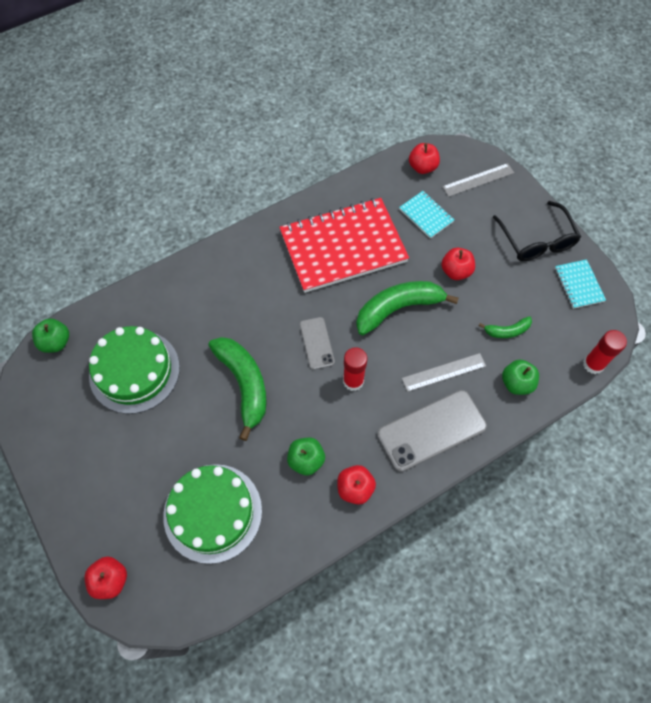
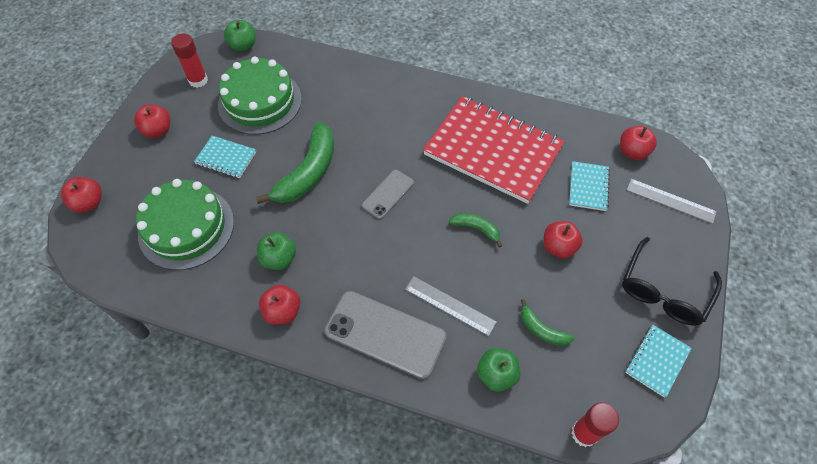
camera: 50 degrees right, 5 degrees down
red glue stick [343,347,367,391] -> red glue stick moved to [171,34,208,88]
green banana [356,281,459,335] -> green banana [449,213,502,248], size x0.50
none -> red apple [134,104,170,138]
none -> turquoise notebook [194,136,256,178]

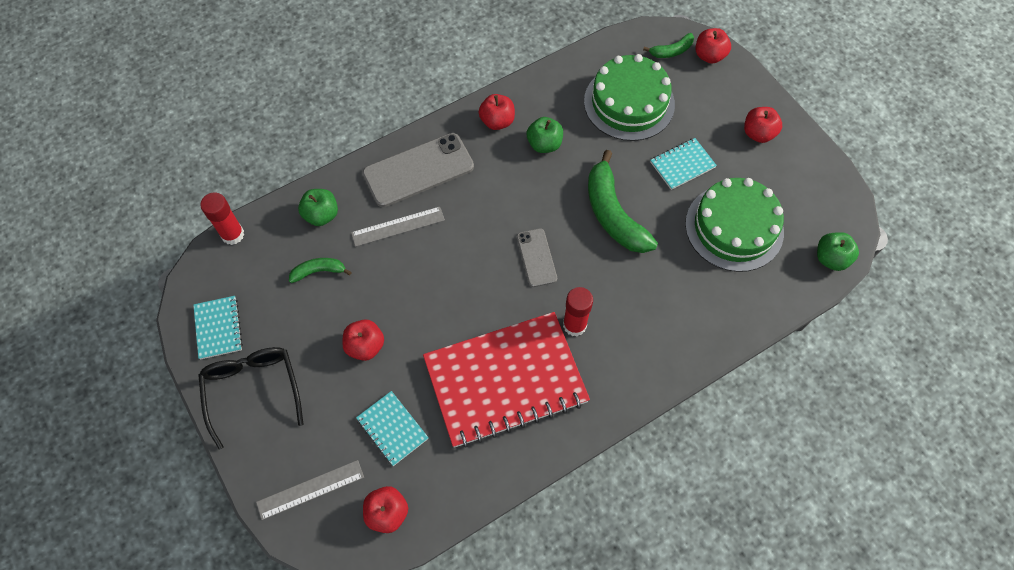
camera: 130 degrees right, 5 degrees up
red glue stick [171,34,208,88] -> red glue stick moved to [563,287,593,336]
green banana [449,213,502,248] -> green banana moved to [643,33,694,58]

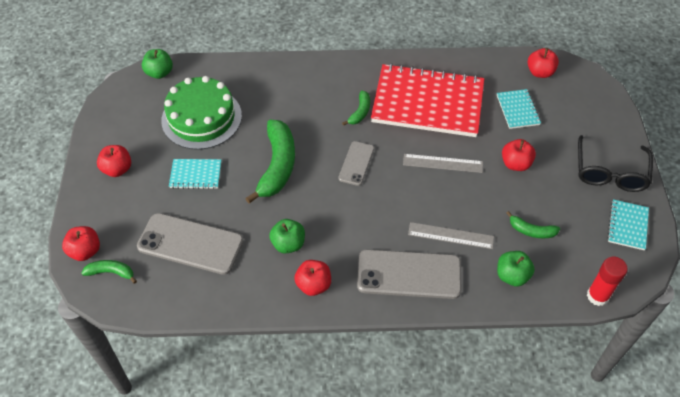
camera: 150 degrees left, 10 degrees down
grey ruler [256,460,364,520] -> grey ruler moved to [403,154,483,173]
red glue stick [563,287,593,336] -> green banana [342,90,370,126]
green cake [584,54,675,141] -> grey phone [137,213,244,275]

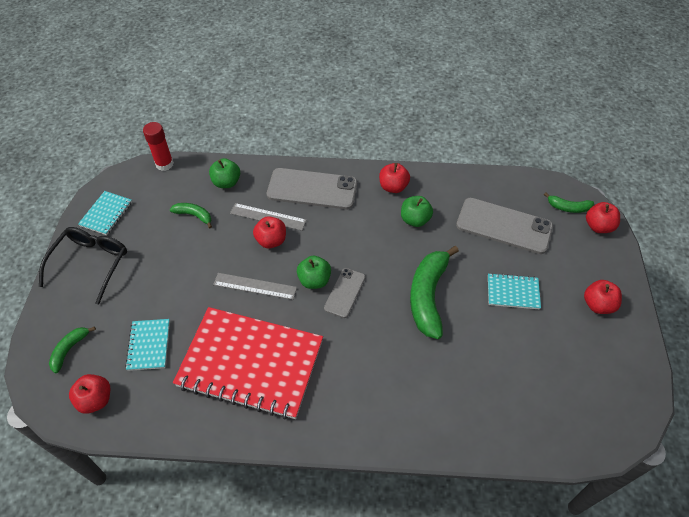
camera: 175 degrees left, 0 degrees up
green apple [142,49,173,79] -> green apple moved to [297,256,331,289]
green cake [161,76,242,150] -> none
green banana [342,90,370,126] -> green banana moved to [49,327,96,373]
red apple [502,139,536,171] -> red apple moved to [253,216,286,248]

